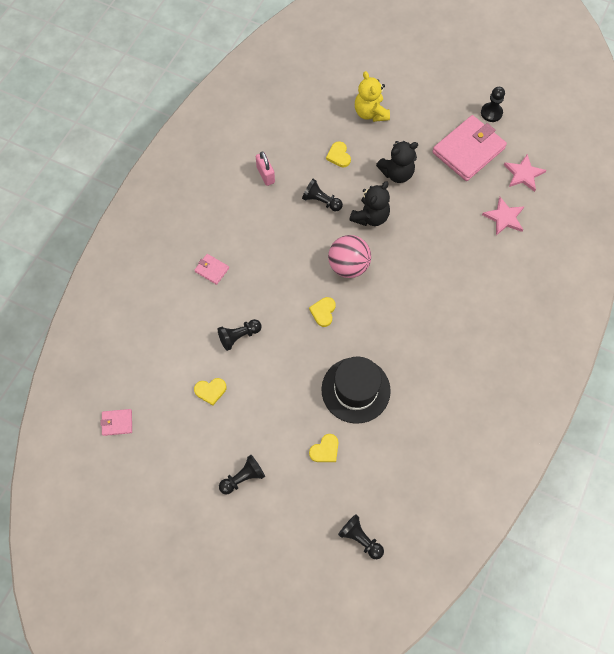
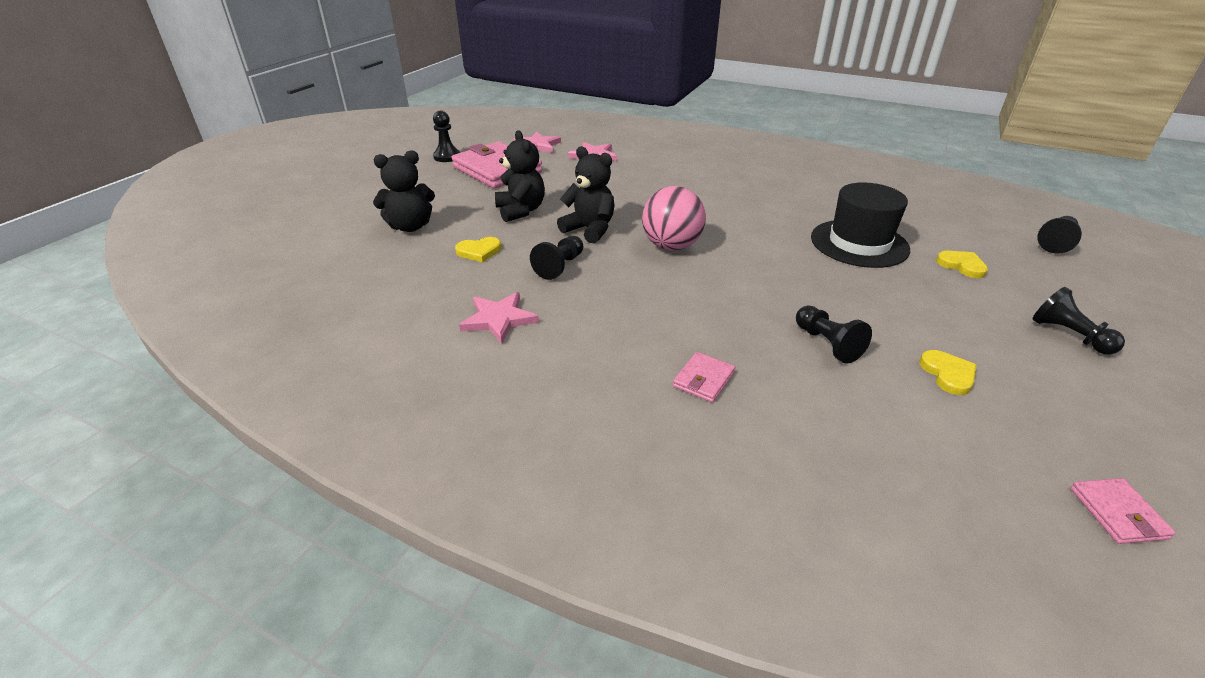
camera: 90 degrees left, 30 degrees down
pink padlock [255,151,275,186] -> pink star [459,292,539,344]
yellow heart [309,297,336,327] -> none
yellow teddy bear [355,71,390,122] -> black teddy bear [373,150,435,232]

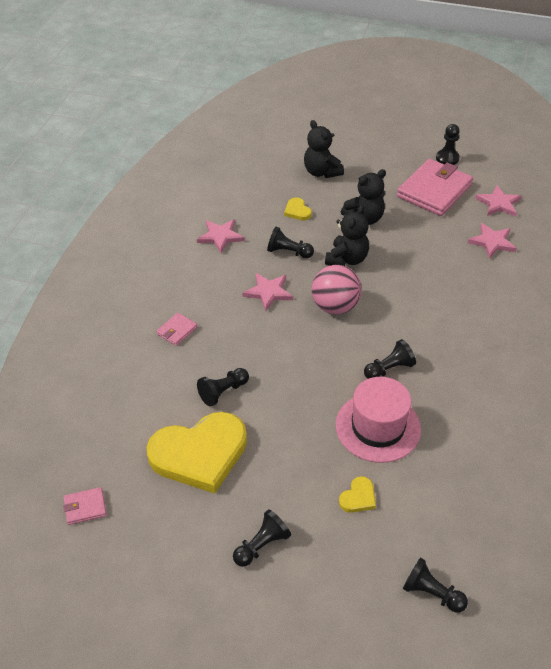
camera: 80 degrees right, 10 degrees up
pink wallet [673,352,735,402] -> pink wallet turned 75 degrees counterclockwise [156,313,198,346]
black hat [811,182,910,268] -> pink hat [336,377,421,463]
yellow heart [919,350,977,395] -> yellow heart [147,412,247,493], size x2.47
none -> pink star [243,273,293,311]
none -> black pawn [364,339,416,379]

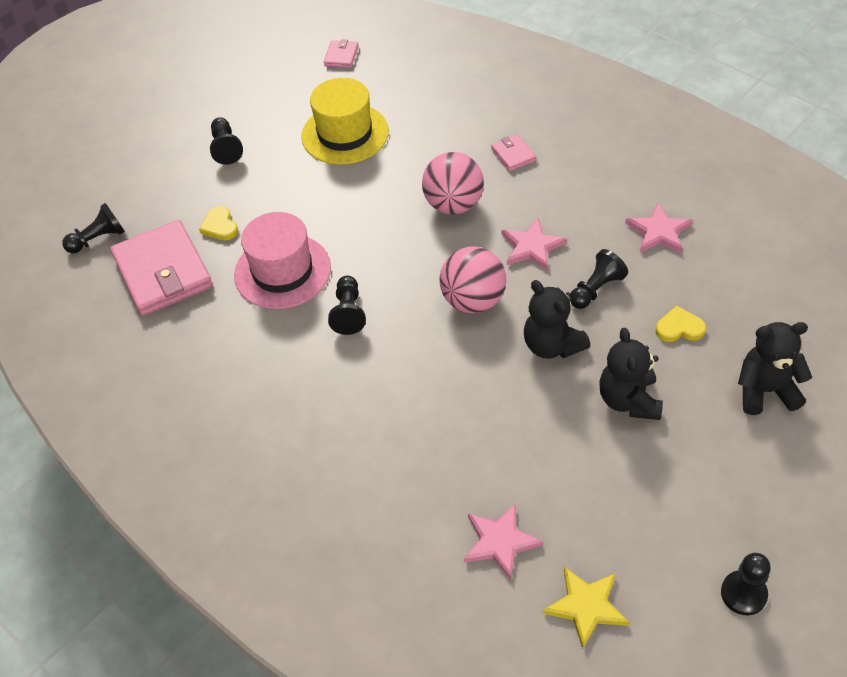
camera: 120 degrees right, 5 degrees up
yellow heart [147,412,247,493] -> yellow hat [301,78,389,165]
black pawn [197,368,249,407] -> none
pink wallet [397,159,473,216] -> pink wallet moved to [110,220,213,316]
pink star [475,185,522,217] -> yellow star [543,567,629,649]
none -> pink ball [422,152,484,215]

